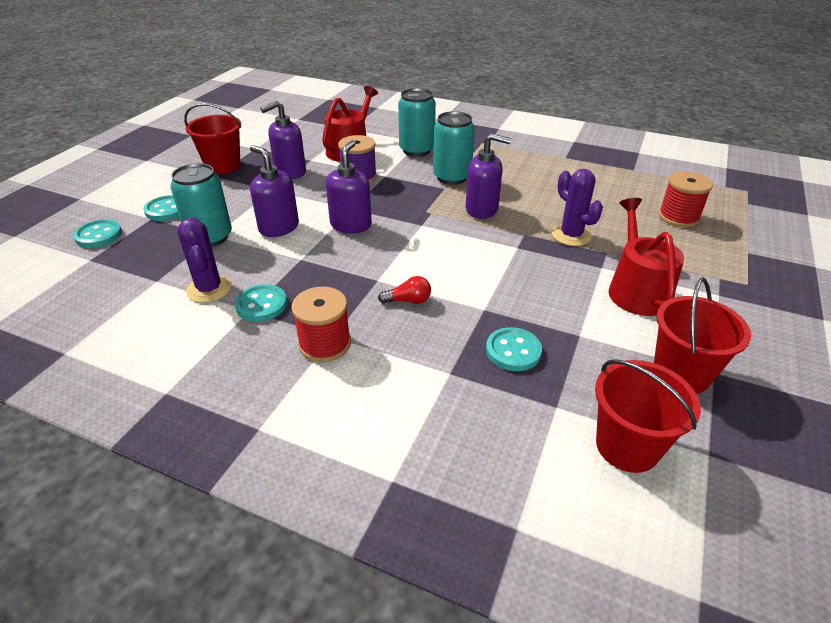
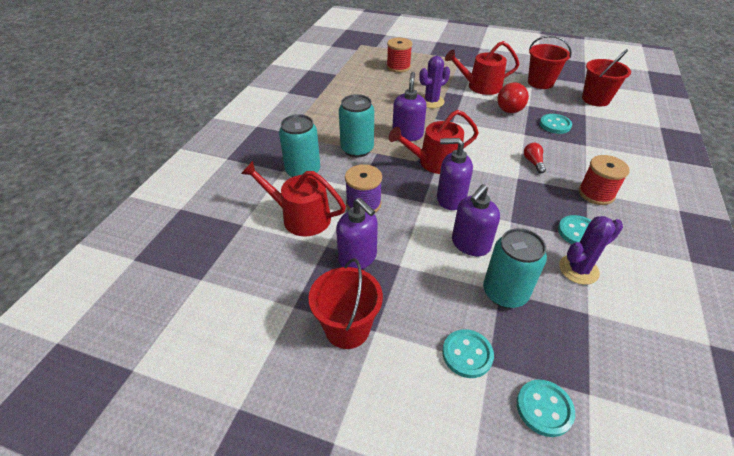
camera: 95 degrees left, 5 degrees up
none -> red watering can [389,110,479,174]
none -> red light bulb [497,82,529,113]

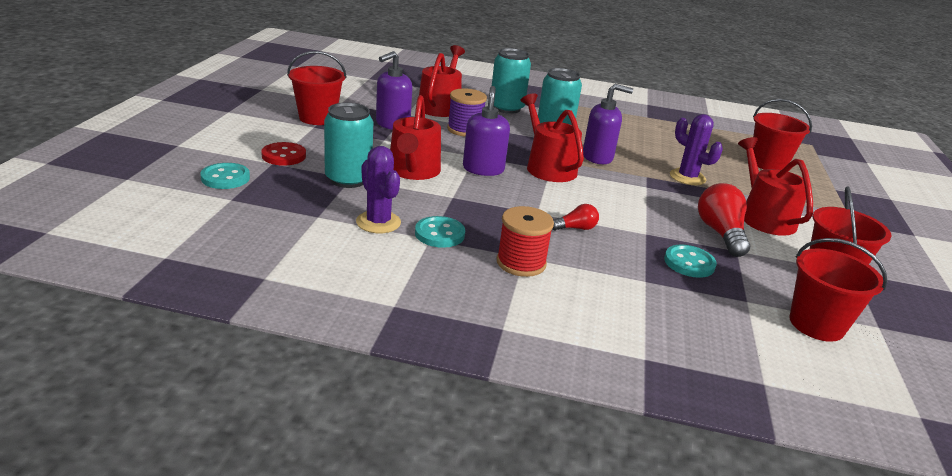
camera: 80 degrees right, 15 degrees down
red spool [387,38,412,73] -> red bucket [753,99,812,170]
turquoise button [442,329,494,378] -> red button [261,142,306,166]
purple soap dispenser [452,184,500,256] -> red watering can [390,95,441,180]
red light bulb [497,82,529,113] -> red light bulb turned 75 degrees clockwise [698,183,750,257]

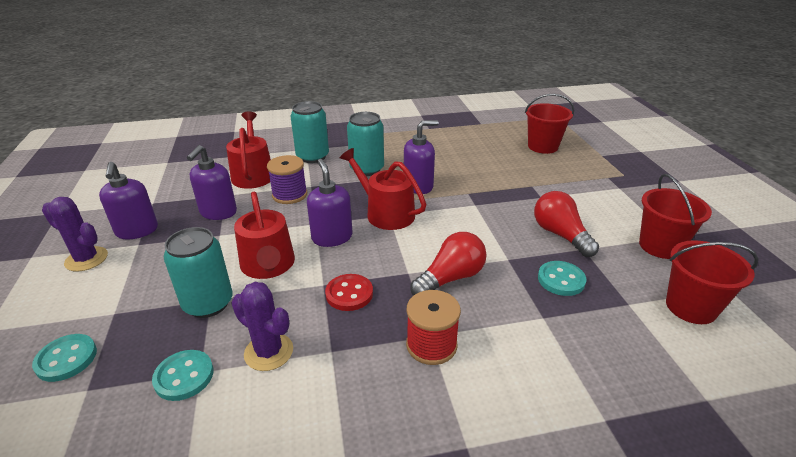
camera: 20 degrees left, 5 degrees up
red button [261,142,306,166] -> red button moved to [325,274,373,311]
red bucket [287,51,347,125] -> purple soap dispenser [99,162,158,239]
turquoise button [415,216,465,248] -> turquoise button moved to [152,350,213,401]
red light bulb [553,204,599,230] -> red light bulb [410,232,487,296], size x1.83
purple cactus [670,114,723,185] -> purple cactus moved to [42,197,108,271]
red watering can [738,137,813,236] -> none

